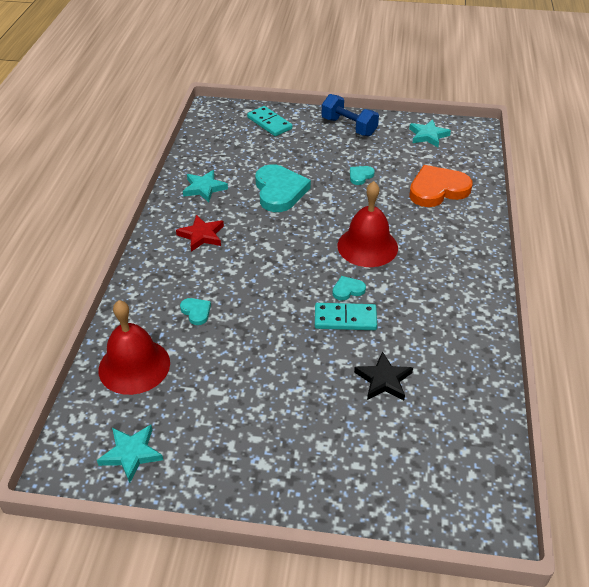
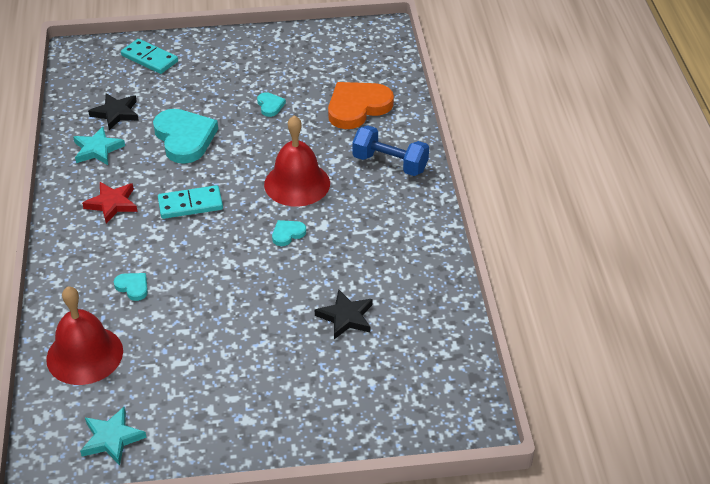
camera: 15 degrees left, 0 degrees up
turquoise domino [315,303,377,330] -> turquoise domino moved to [158,185,223,219]
blue dumbbell [322,94,379,136] -> blue dumbbell moved to [352,125,429,176]
turquoise heart [350,166,375,185] -> turquoise heart turned 135 degrees clockwise [257,92,286,117]
turquoise star [409,119,451,147] -> none
none -> black star [88,93,139,130]

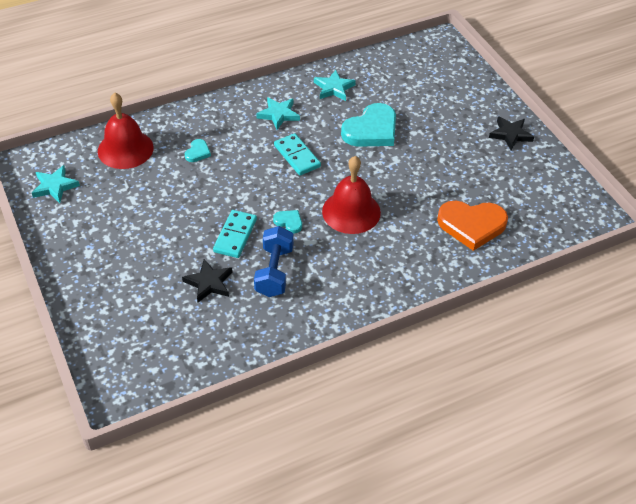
camera: 70 degrees right, 5 degrees up
red star [82,182,138,224] -> turquoise star [256,97,300,130]
black star [88,93,139,130] -> black star moved to [489,116,534,150]
turquoise domino [121,39,178,74] -> turquoise domino moved to [213,210,257,258]
turquoise heart [257,92,286,117] -> none
orange heart [328,82,394,129] -> orange heart turned 150 degrees clockwise [437,201,508,251]
blue dumbbell [352,125,429,176] -> blue dumbbell moved to [254,226,293,297]

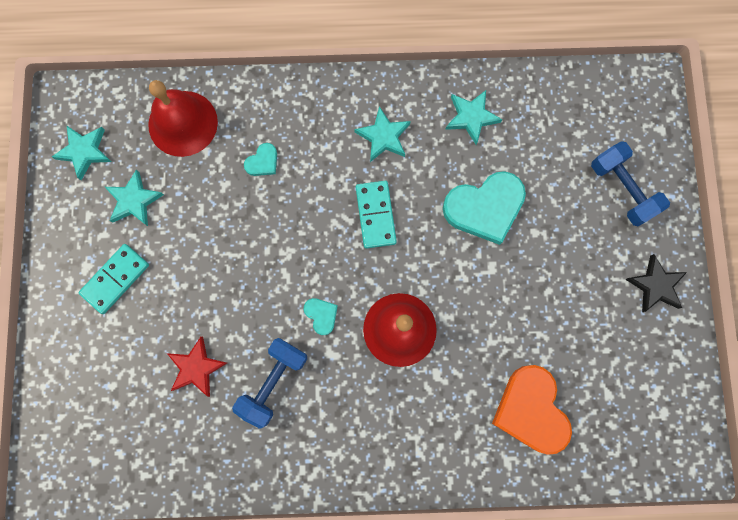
camera: 25 degrees right, 30 degrees up
black star [182,259,233,302] -> red star [167,336,227,397]
turquoise domino [213,210,257,258] -> turquoise domino moved to [79,244,149,314]
orange heart [437,201,508,251] -> orange heart turned 45 degrees clockwise [492,365,572,455]
none -> turquoise star [105,169,164,226]
none -> blue dumbbell [591,141,670,226]

